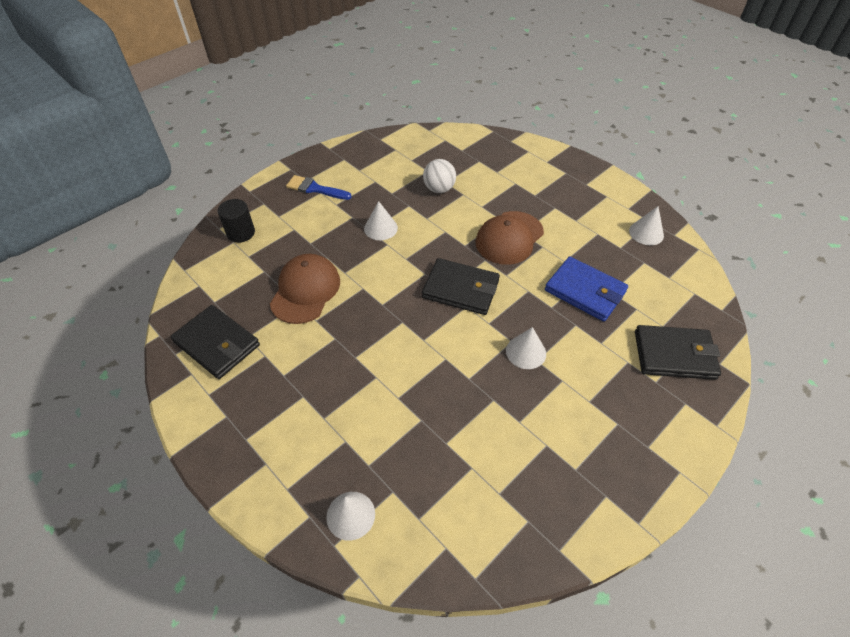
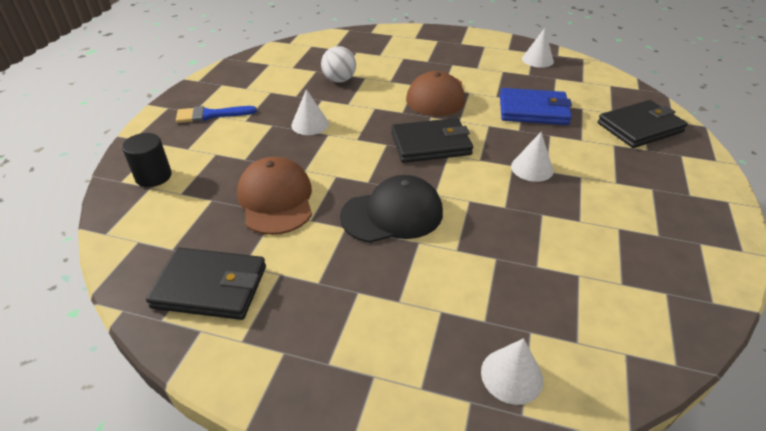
camera: 30 degrees left, 10 degrees down
none -> black cap [340,175,443,243]

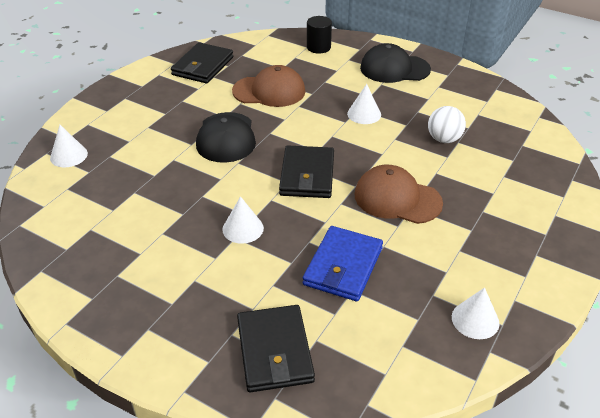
camera: 105 degrees right, 0 degrees up
blue brush [176,106,257,123] -> black cap [360,43,431,83]

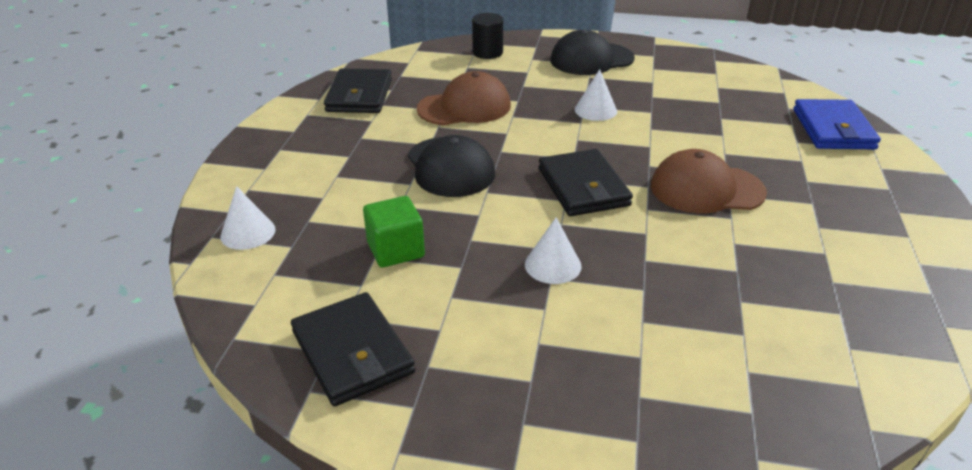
camera: 20 degrees left, 5 degrees down
black wallet [237,305,315,392] -> black wallet moved to [291,292,415,406]
blue wallet [303,226,383,301] -> blue wallet moved to [793,99,881,149]
white ball [428,106,466,143] -> none
white cone [452,287,500,339] -> none
none -> green cube [363,196,425,268]

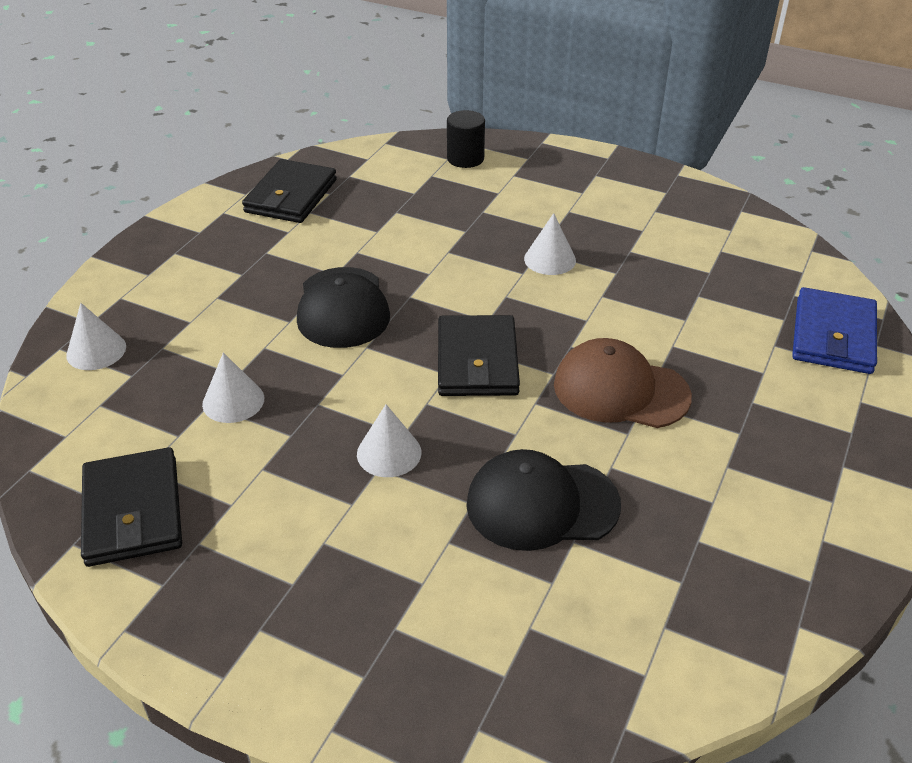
camera: 15 degrees right, 5 degrees up
green cube [363,196,425,268] -> white cone [202,353,264,423]
brown cap [417,71,511,125] -> none
black cap [550,30,635,75] -> black cap moved to [466,449,621,551]

